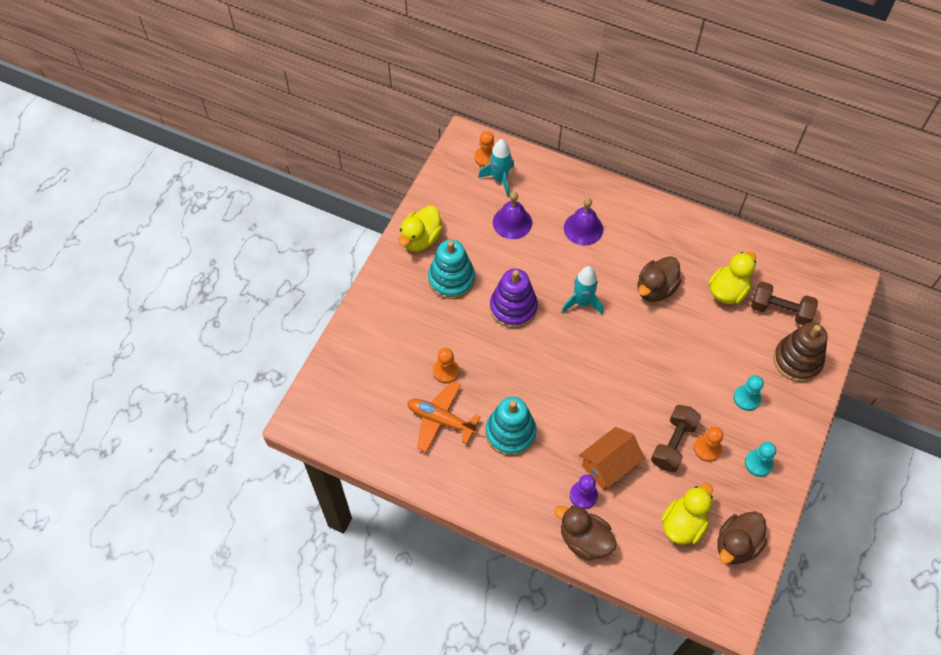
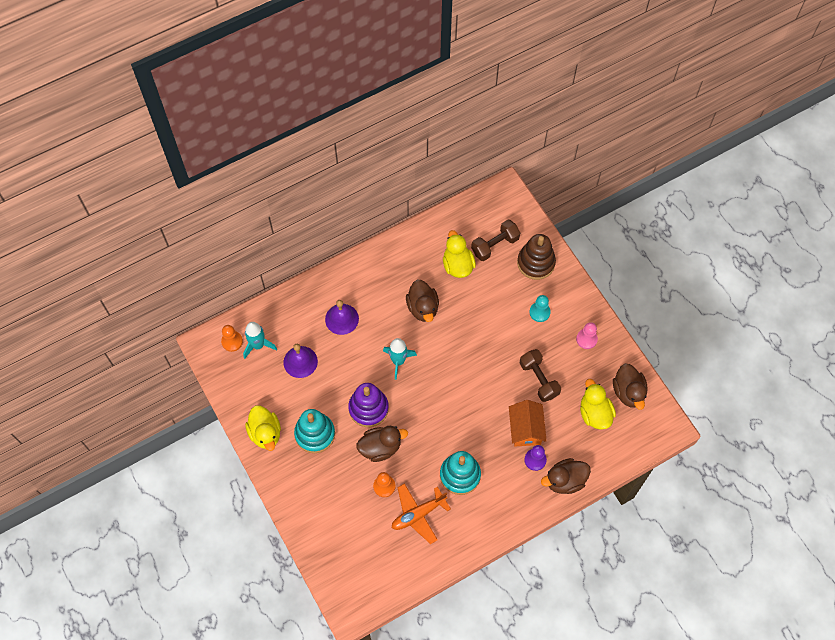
camera: 55 degrees left, 5 degrees up
orange pawn [694,427,723,462] -> none
turquoise pawn [745,442,776,477] -> pink pawn [576,322,598,349]
none -> brown duck [356,426,408,462]

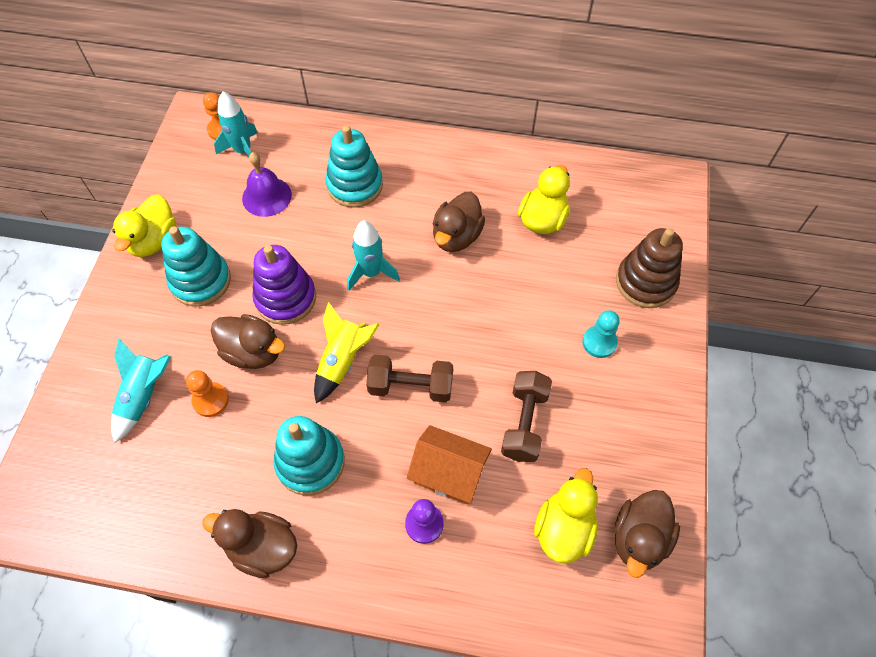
camera: 40 degrees right, 5 degrees down
purple bell [325,300,359,335] -> turquoise stacking toy [325,125,383,208]
orange plane [392,483,451,544] -> none
brown dumbbell [471,220,520,261] -> brown dumbbell moved to [366,355,453,403]
orange house [509,400,547,446] -> orange house turned 75 degrees clockwise [407,425,492,504]
brown duck [541,458,591,494] -> brown duck moved to [202,509,297,578]
pink pawn [576,322,598,349] -> none
none -> turquoise rocket [111,339,171,443]
none -> yellow rocket [314,302,380,403]

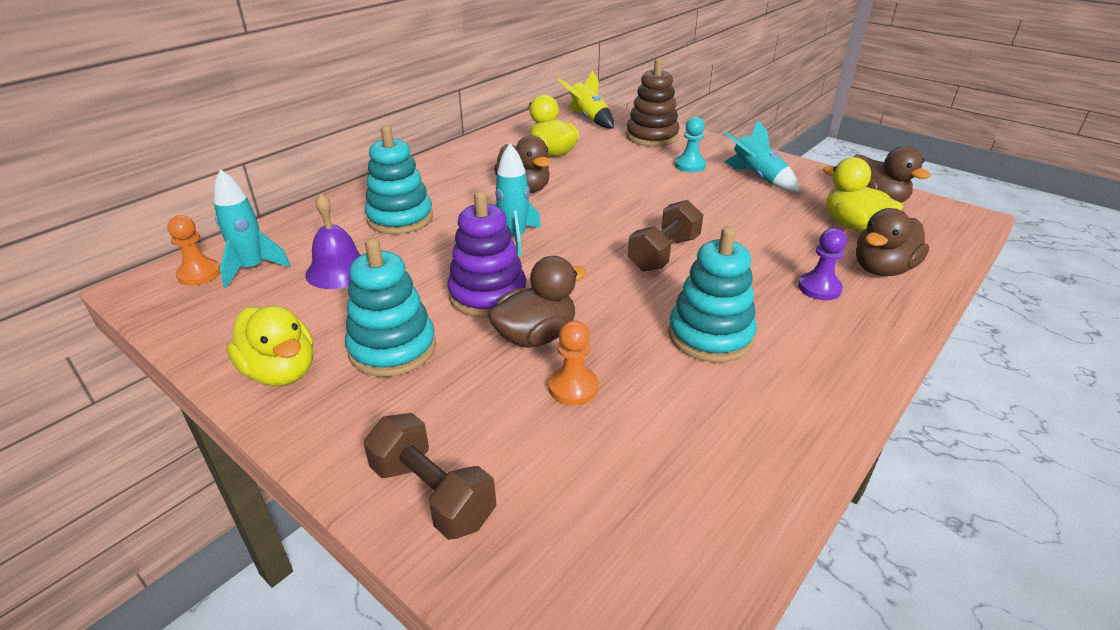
camera: 60 degrees left, 25 degrees down
turquoise rocket [111,339,171,443] -> turquoise rocket moved to [724,120,800,191]
brown duck [202,509,297,578] -> brown duck moved to [856,208,929,276]
yellow rocket [314,302,380,403] -> yellow rocket moved to [557,71,614,128]
orange house [407,425,492,504] -> none
brown dumbbell [501,371,552,462] -> brown dumbbell moved to [364,413,497,540]

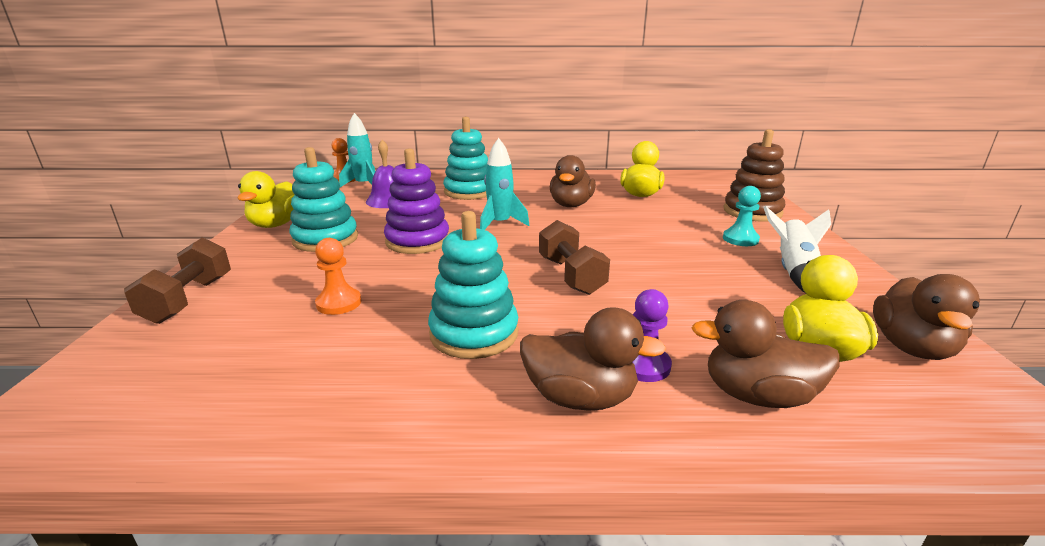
camera: 50 degrees right, 10 degrees down
brown duck [488,256,587,348] -> brown duck moved to [520,307,666,411]
yellow rocket [557,71,614,128] -> none
brown dumbbell [628,200,703,272] -> brown dumbbell turned 75 degrees clockwise [539,220,610,295]
turquoise rocket [724,120,800,191] -> white rocket [764,206,831,293]

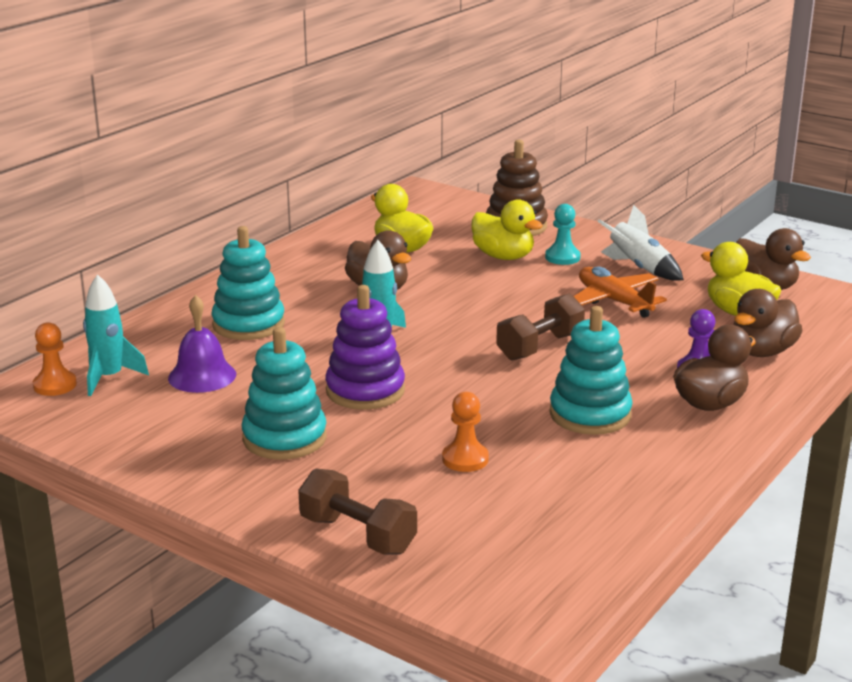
camera: 55 degrees left, 0 degrees up
yellow duck [237,171,294,228] -> yellow duck moved to [472,199,543,260]
brown dumbbell [539,220,610,295] -> brown dumbbell turned 60 degrees counterclockwise [496,293,585,361]
none -> orange plane [574,267,667,318]

